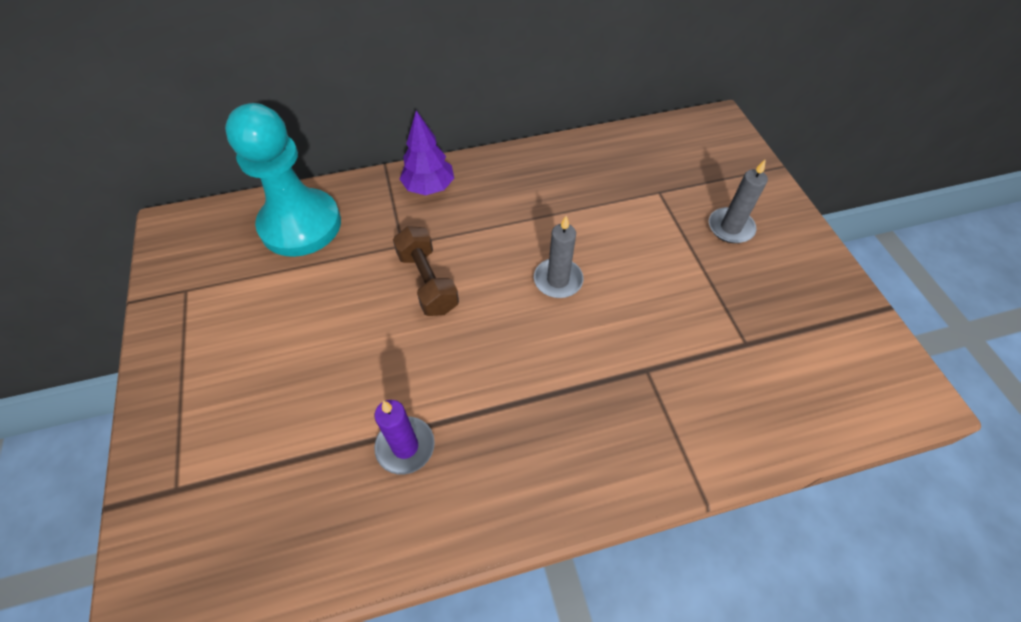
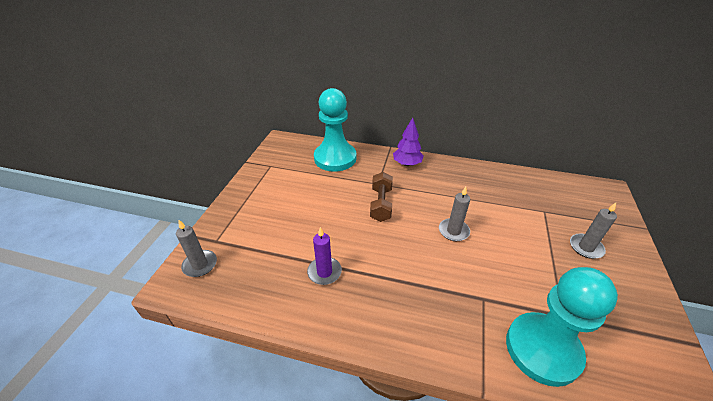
camera: 30 degrees right, 15 degrees down
none -> grey candle [176,220,217,277]
none -> turquoise pawn [506,267,618,387]

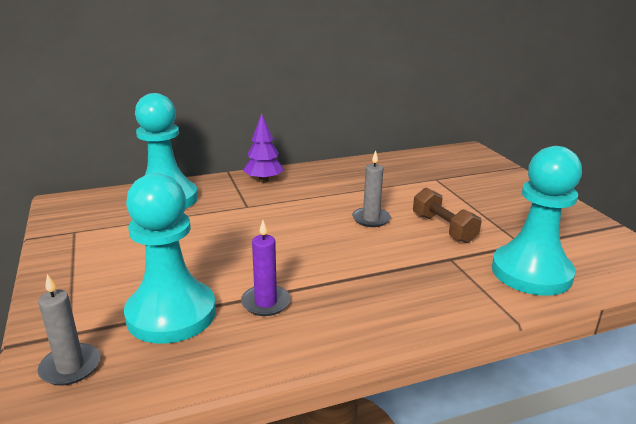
camera: 35 degrees left, 15 degrees down
brown dumbbell [370,172,393,222] -> brown dumbbell moved to [413,188,482,243]
grey candle [570,203,617,259] -> none
none -> turquoise pawn [124,173,216,344]

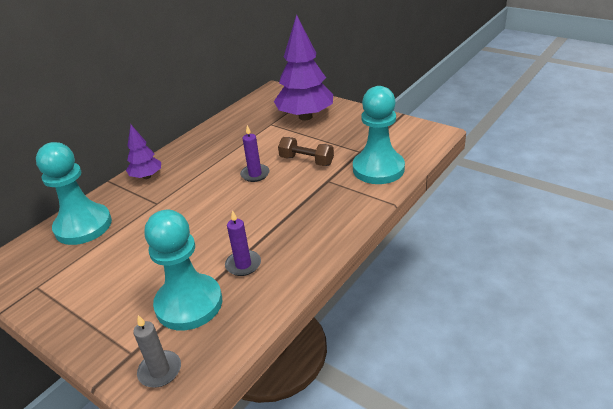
camera: 30 degrees left, 10 degrees up
grey candle [352,151,391,227] -> purple candle [240,125,270,182]
none -> purple tree [274,15,333,121]

